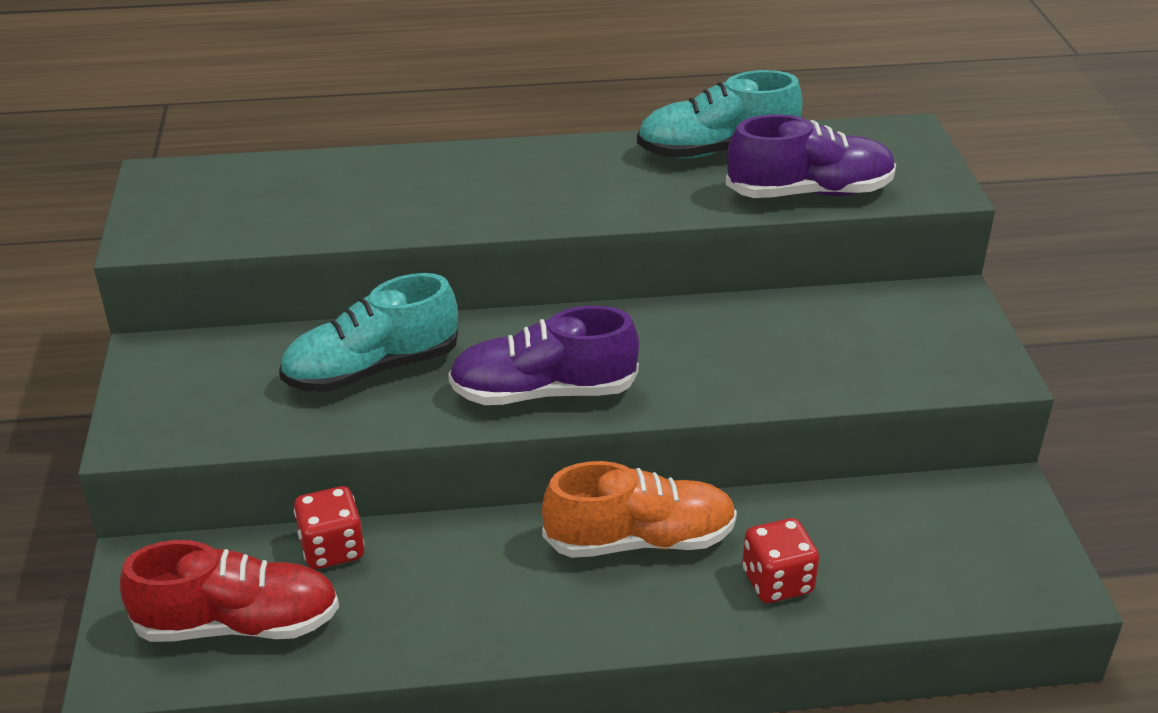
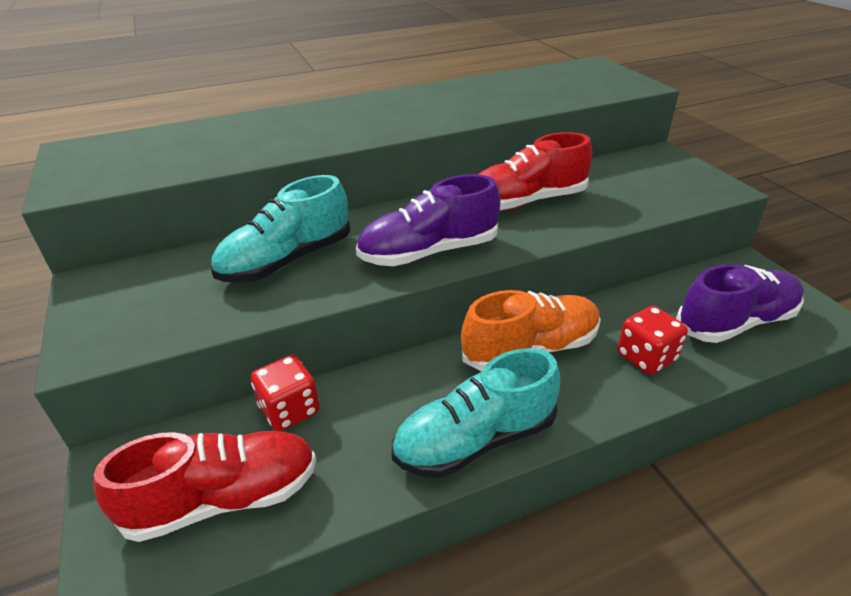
camera: 15 degrees left, 0 degrees up
turquoise shoe [637,70,803,159] -> turquoise shoe moved to [391,348,560,478]
purple shoe [726,114,896,198] -> purple shoe moved to [676,264,804,343]
none -> red shoe [478,132,592,210]

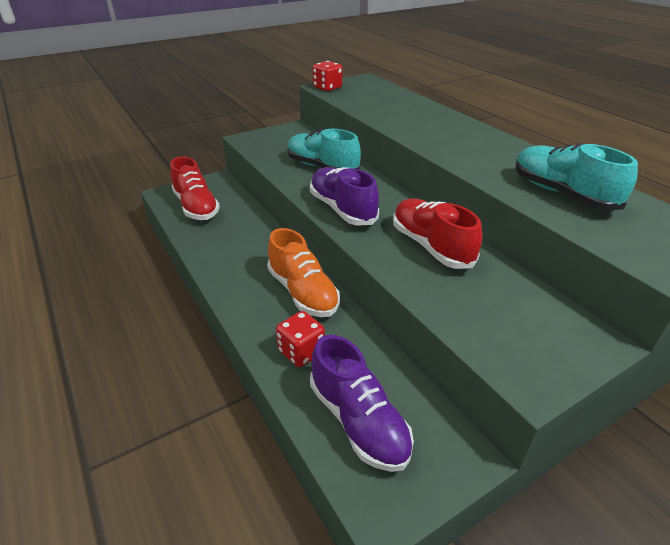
camera: 80 degrees right, 0 degrees up
red dice [250,355,320,431] -> red dice moved to [313,61,342,91]
turquoise shoe [391,348,560,478] -> turquoise shoe moved to [515,143,638,211]

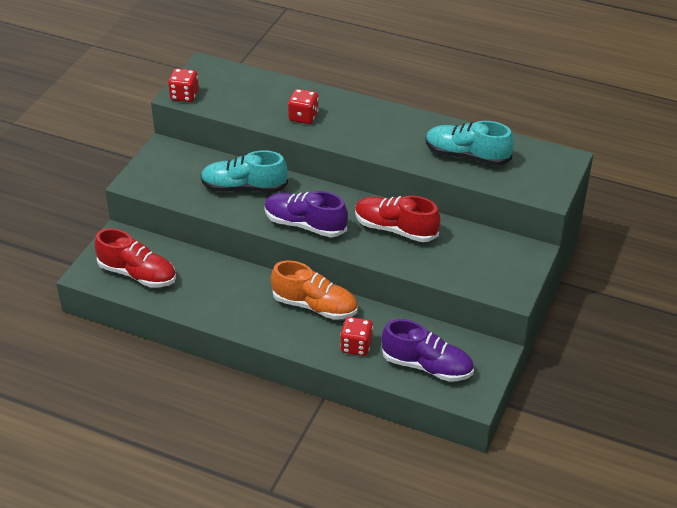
camera: 35 degrees left, 5 degrees up
none -> red dice [288,89,319,124]

